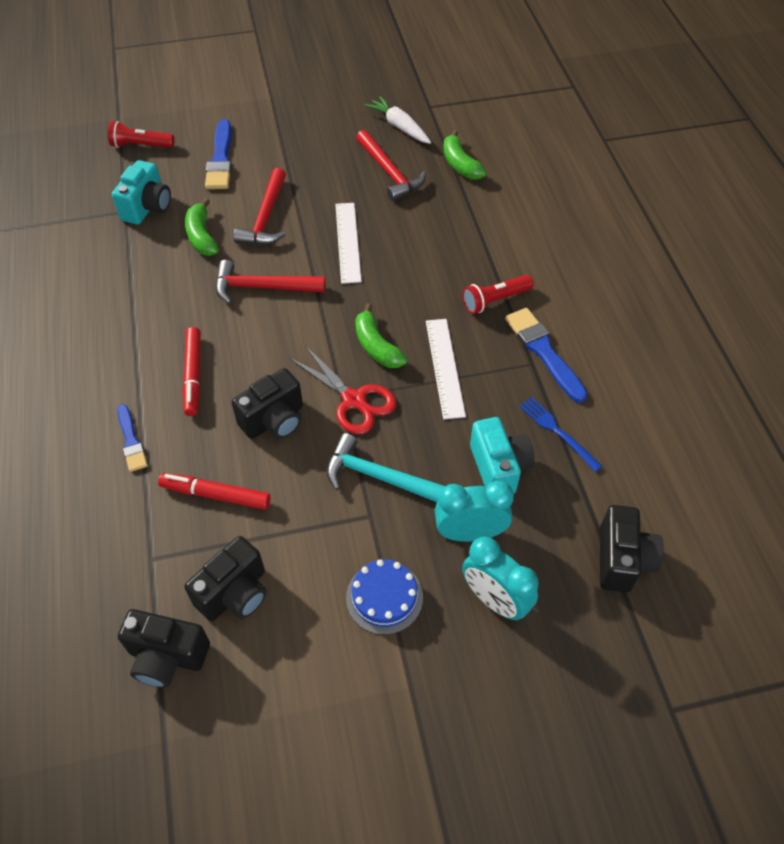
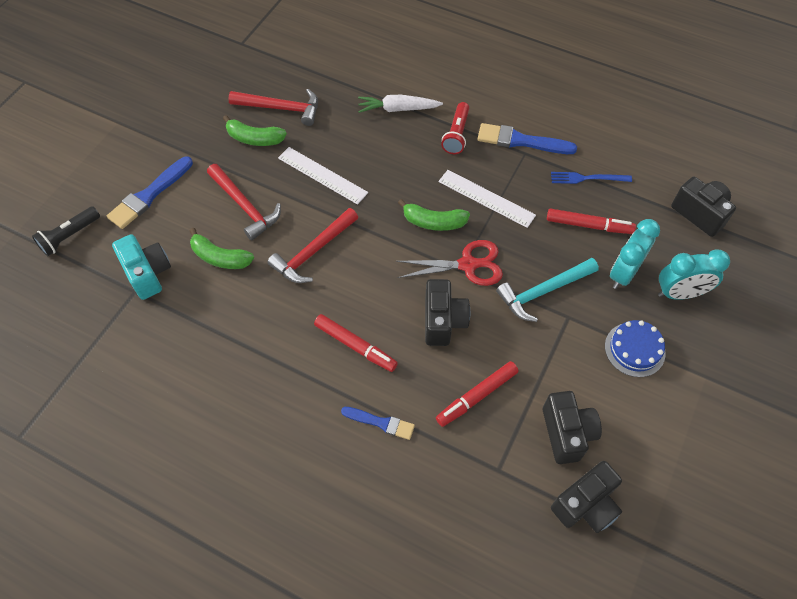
camera: 50 degrees left, 5 degrees up
red flashlight [108,121,174,148] -> black flashlight [32,206,100,256]
blue brush [205,119,232,189] -> blue brush turned 90 degrees clockwise [107,156,193,229]
white carrot [364,96,431,144] -> white carrot moved to [358,95,443,113]
green banana [443,130,487,179] -> green banana moved to [223,115,287,146]
turquoise camera [470,417,535,494] -> red marker [547,209,636,234]

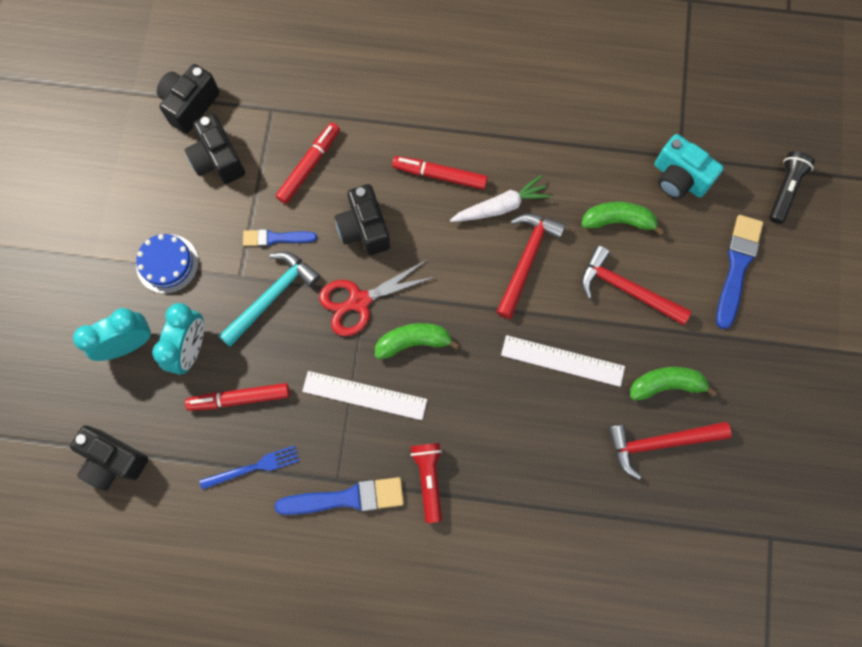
camera: 160 degrees right, 15 degrees up
blue brush [341,407,415,440] -> blue brush moved to [243,229,317,247]
white carrot [358,95,443,113] -> white carrot moved to [450,175,552,222]

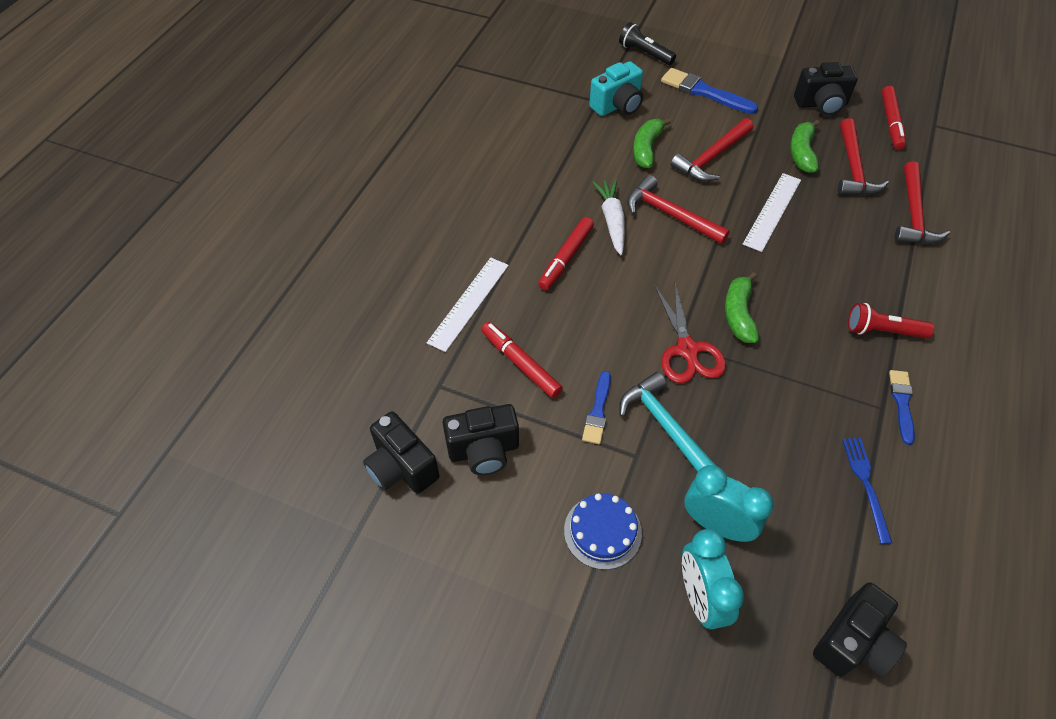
camera: 75 degrees left, 20 degrees down
red marker [185,383,290,411] -> red marker moved to [882,86,906,150]
blue brush [275,477,404,515] -> blue brush [889,370,915,445], size x0.62
white ruler [302,371,427,420] -> white ruler moved to [427,258,509,352]
black camera [335,184,390,255] -> black camera moved to [794,62,858,116]
none -> red hammer [894,161,950,244]

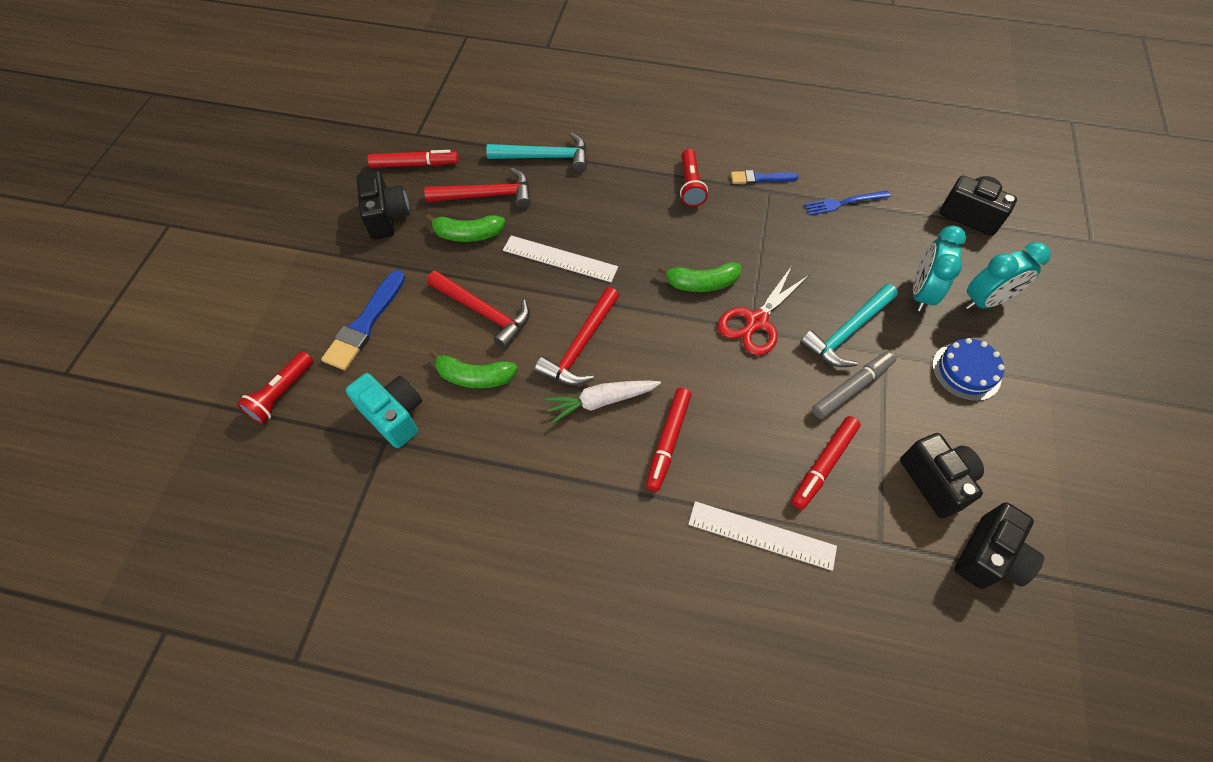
camera: 100 degrees left, 5 degrees up
red marker [538,217,594,290] -> red marker turned 90 degrees clockwise [646,388,691,492]
blue brush [582,371,611,444] -> grey marker [812,351,896,419]
black flashlight [619,22,676,65] -> red flashlight [237,351,313,424]
red scissors [654,283,726,383] -> red scissors turned 150 degrees clockwise [718,266,809,356]
red hammer [894,161,950,244] -> turquoise hammer [486,132,587,172]

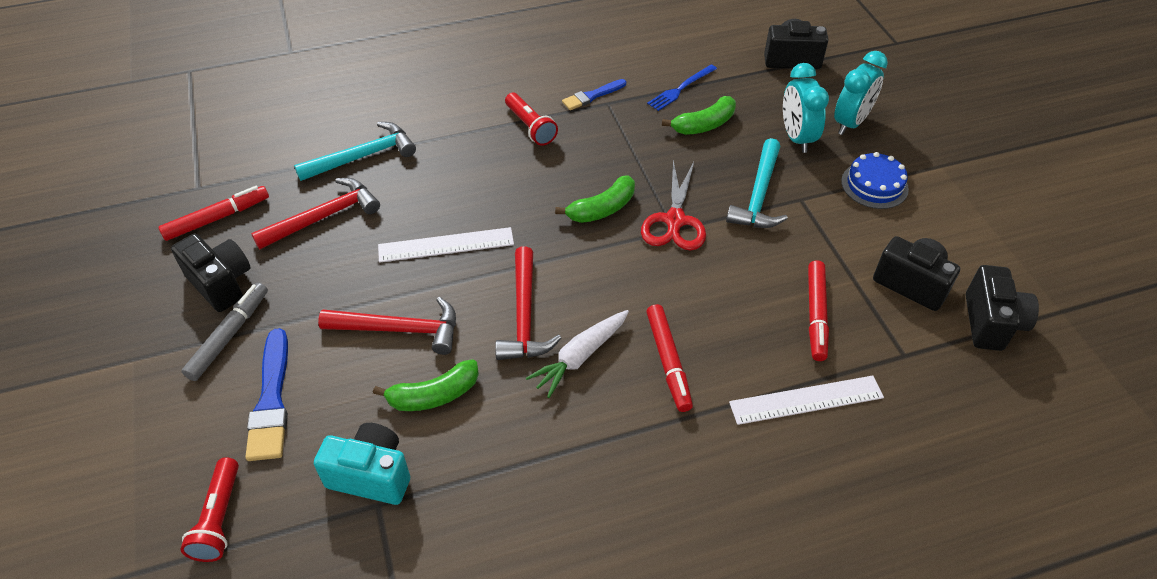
camera: 30 degrees left, 10 degrees down
green banana [426,214,505,242] -> green banana moved to [662,96,736,135]
grey marker [812,351,896,419] -> grey marker moved to [181,283,268,381]

